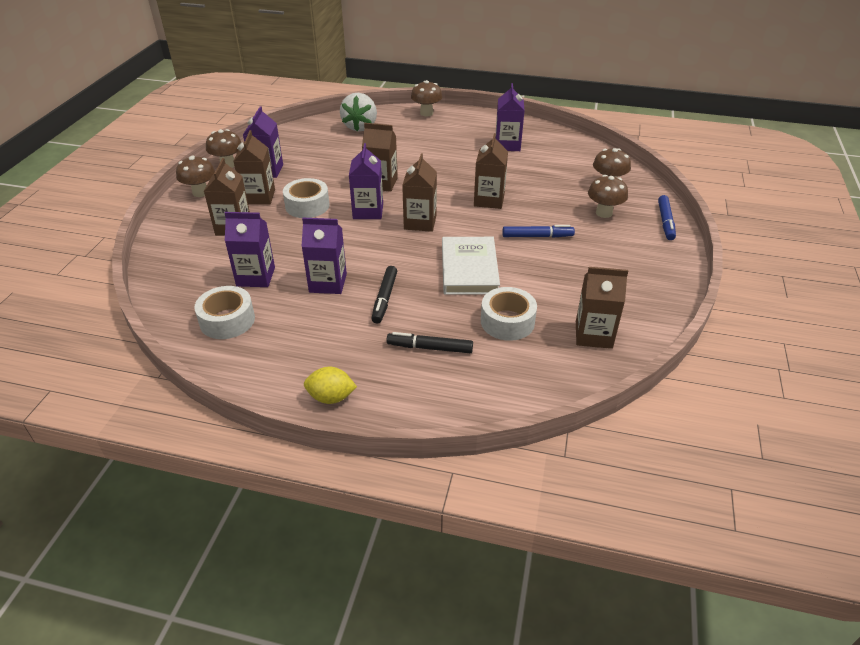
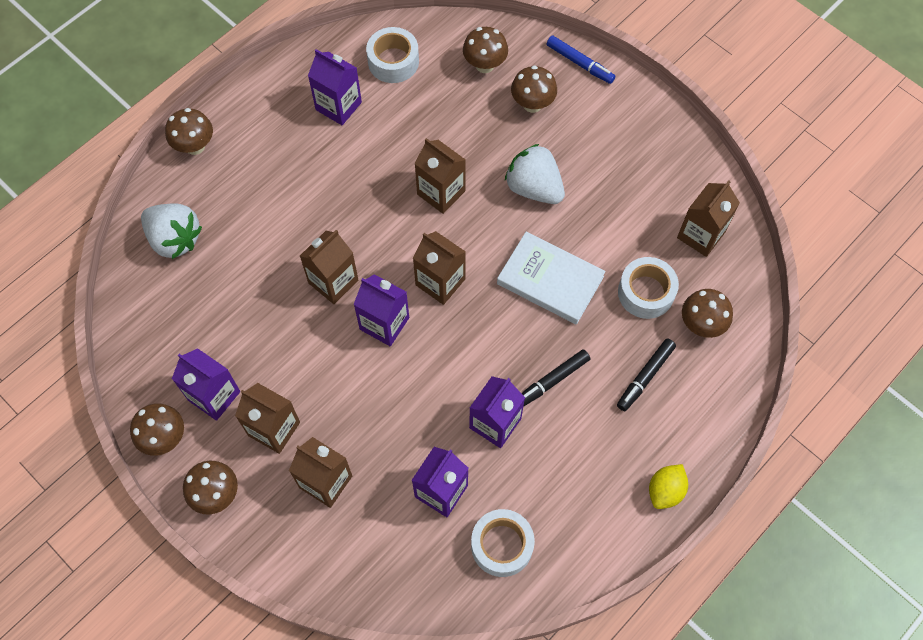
camera: 60 degrees left, 25 degrees up
white tape [283,178,330,218] -> white tape moved to [366,27,419,83]
black marker [371,266,397,323] -> black marker turned 105 degrees clockwise [521,349,590,407]
blue marker [502,225,575,238] -> white strawberry [505,144,565,204]
none -> brown mushroom [682,289,733,338]

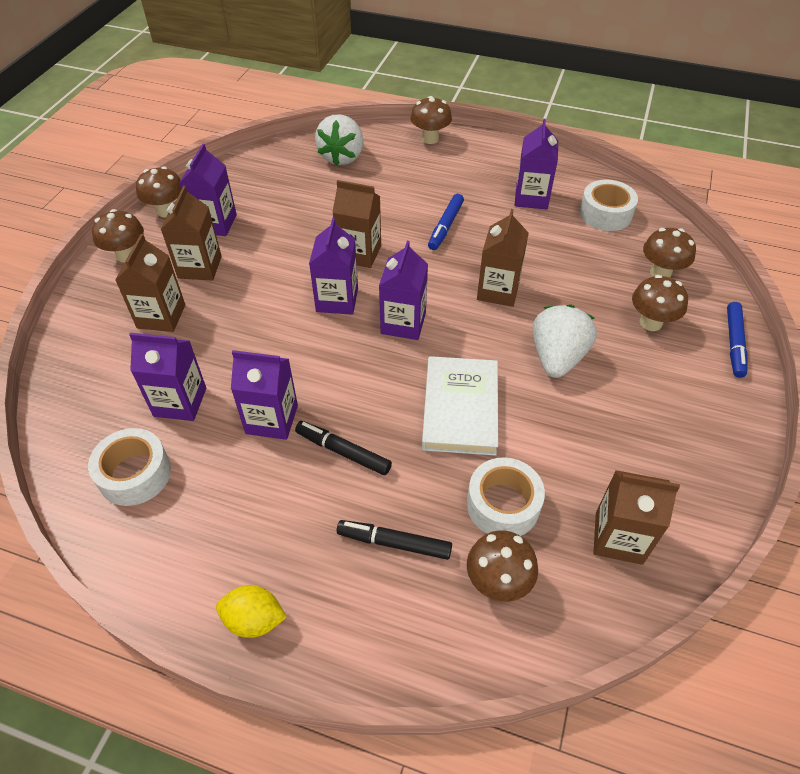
camera: 65 degrees right, 15 degrees down
brown carton [413,231,466,305] -> purple carton [379,241,428,340]
none -> blue marker [428,194,464,250]

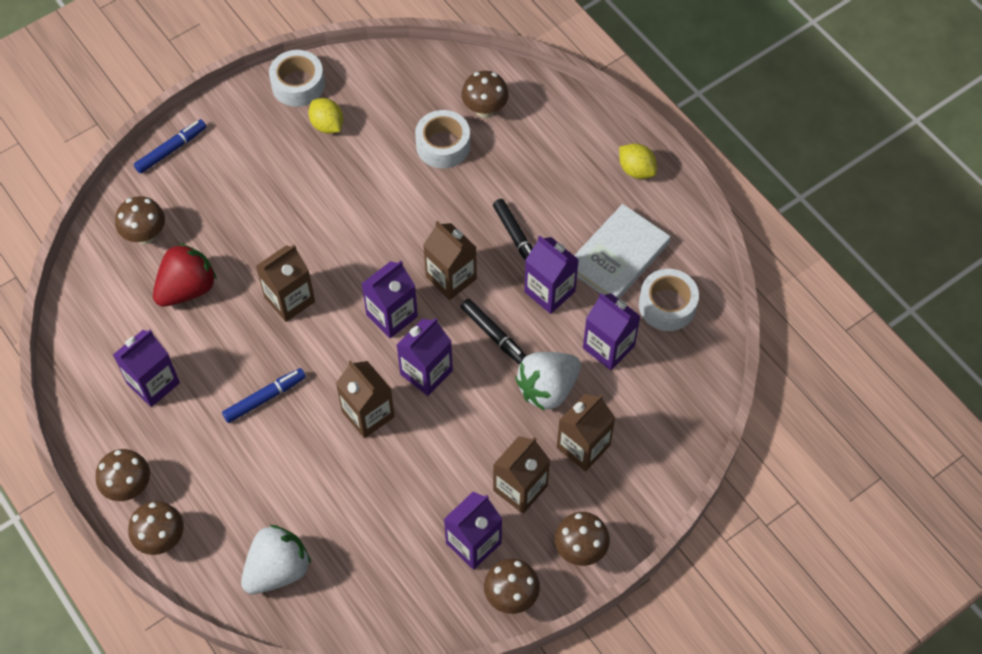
camera: 145 degrees left, 10 degrees up
black marker [337,520,452,560] -> black marker moved to [461,299,526,365]
white book [422,356,498,456] -> white book moved to [574,204,671,299]
white strawberry [532,305,597,378] -> white strawberry moved to [515,352,581,411]
white tape [579,179,638,231] -> white tape moved to [269,50,325,107]
brown carton [593,470,680,565] -> brown carton moved to [423,221,477,300]
brown mushroom [632,275,688,331] -> brown mushroom moved to [95,449,150,501]
none -> red strawberry [153,243,217,307]
none -> yellow lemon [308,98,343,134]

